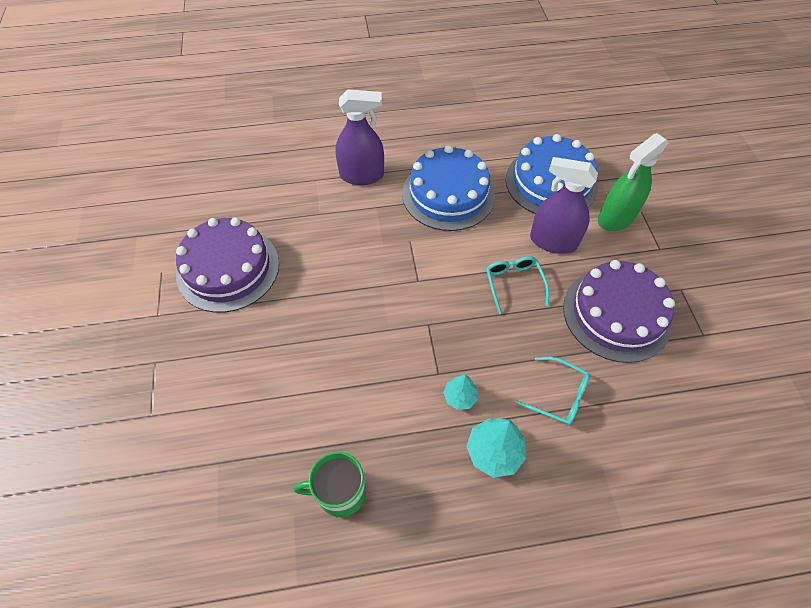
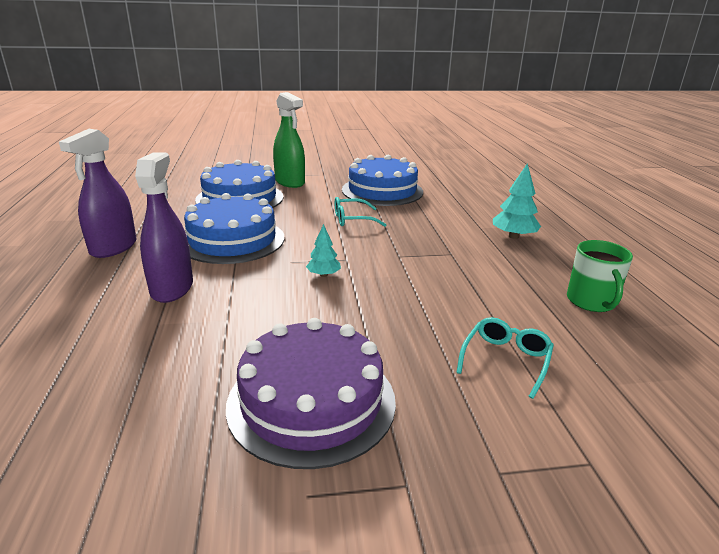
camera: 90 degrees left, 30 degrees down
turquoise tree [443,375,478,410] -> turquoise tree moved to [306,224,341,277]
turquoise glasses [515,357,590,426] -> turquoise glasses moved to [456,317,554,399]
purple spray bottle [530,157,598,254] -> purple spray bottle moved to [59,129,136,258]
purple cake [563,260,675,363] -> blue cake [342,155,423,206]

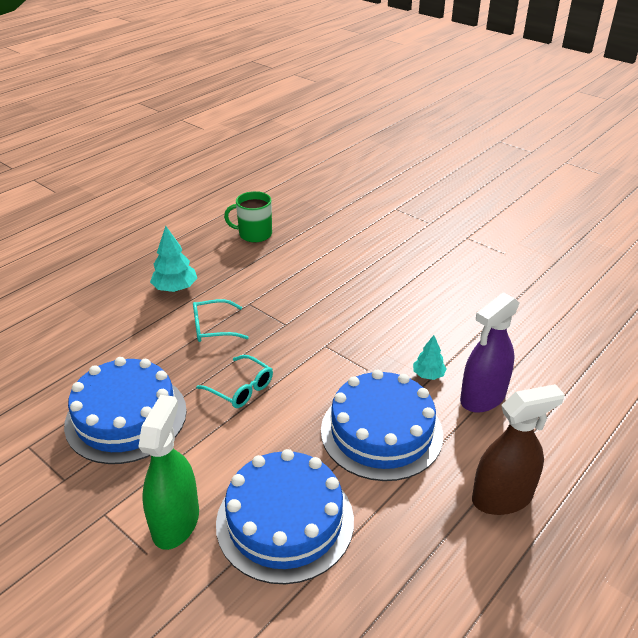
camera: 130 degrees left, 10 degrees up
purple spray bottle [59,129,136,258] -> brown spray bottle [472,384,565,515]
purple cake [226,318,396,469] -> none
turquoise tree [306,224,341,277] -> turquoise tree moved to [413,335,447,380]
turquoise glasses [456,317,554,399] -> turquoise glasses moved to [193,299,249,342]
green mug [567,240,633,312] -> green mug turned 135 degrees counterclockwise [224,191,272,243]

